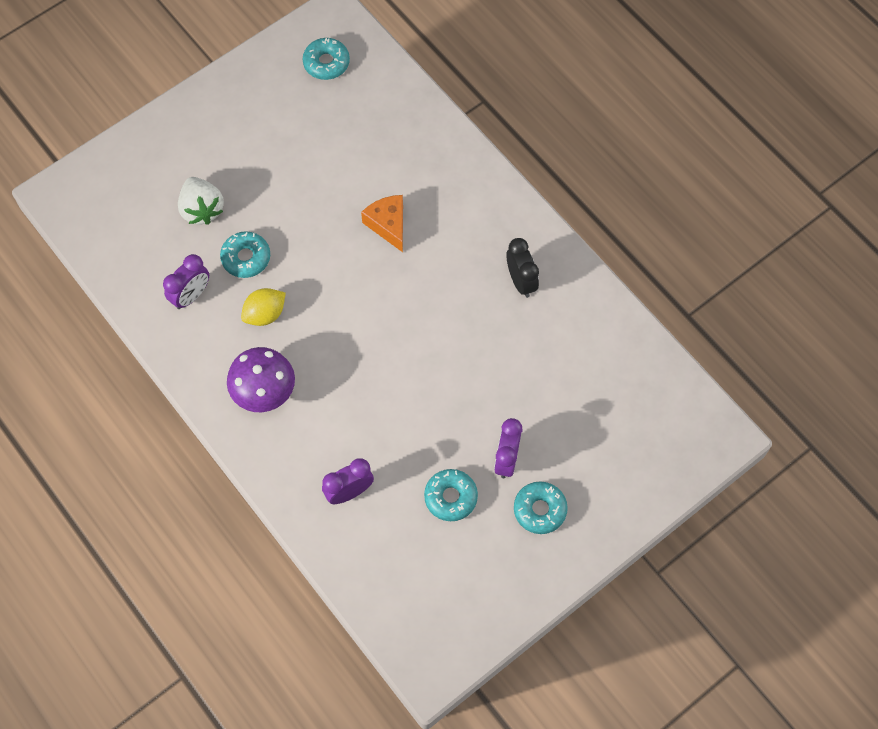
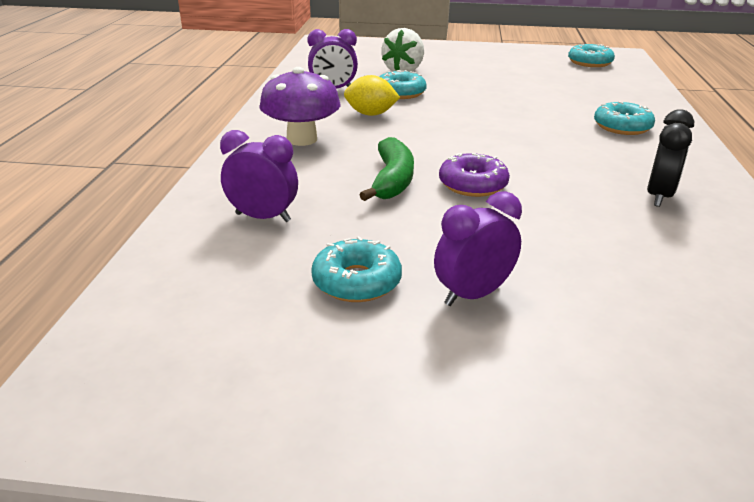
camera: 45 degrees right, 35 degrees down
orange cheese [361,195,403,252] -> none
turquoise donut [514,482,568,534] -> turquoise donut moved to [594,101,655,135]
none -> green banana [359,137,414,201]
none -> purple donut [439,153,510,197]

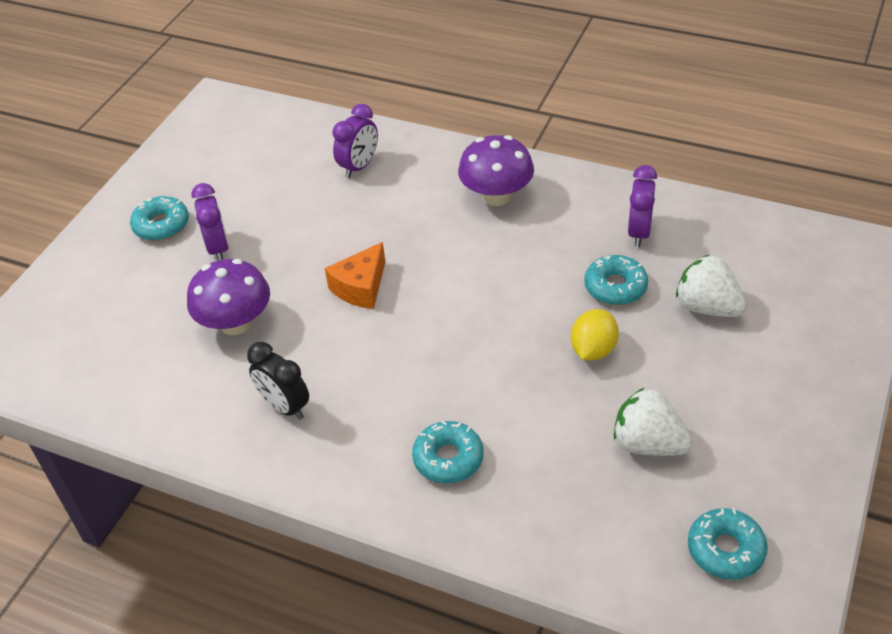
camera: 110 degrees right, 15 degrees up
turquoise donut [311,236,402,302] -> turquoise donut moved to [130,196,189,241]
yellow lemon [344,75,400,116] -> yellow lemon moved to [571,309,619,360]
green banana [359,137,414,201] -> none
purple donut [439,153,510,197] -> orange cheese [325,242,385,309]
none -> purple mushroom [187,259,270,335]
none -> white strawberry [614,388,692,456]

